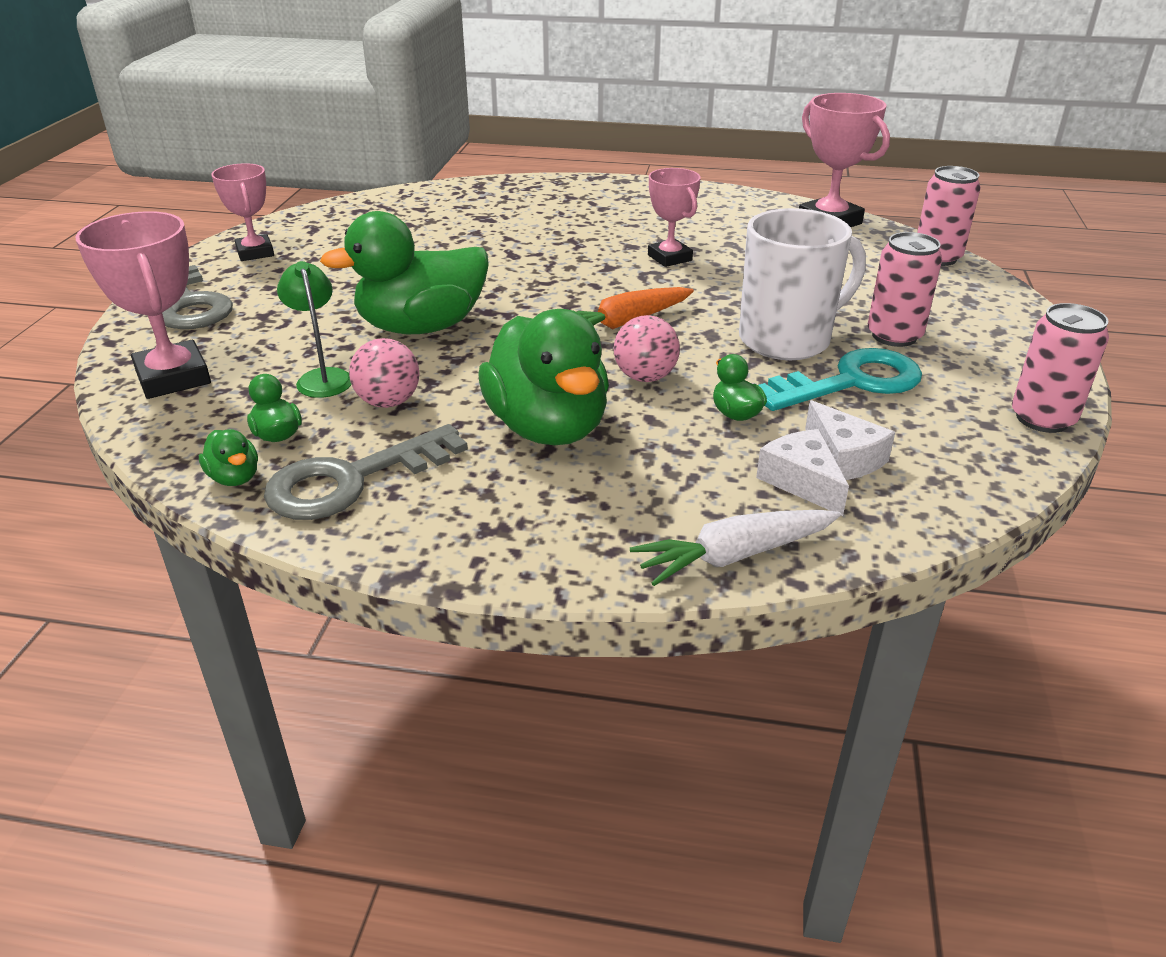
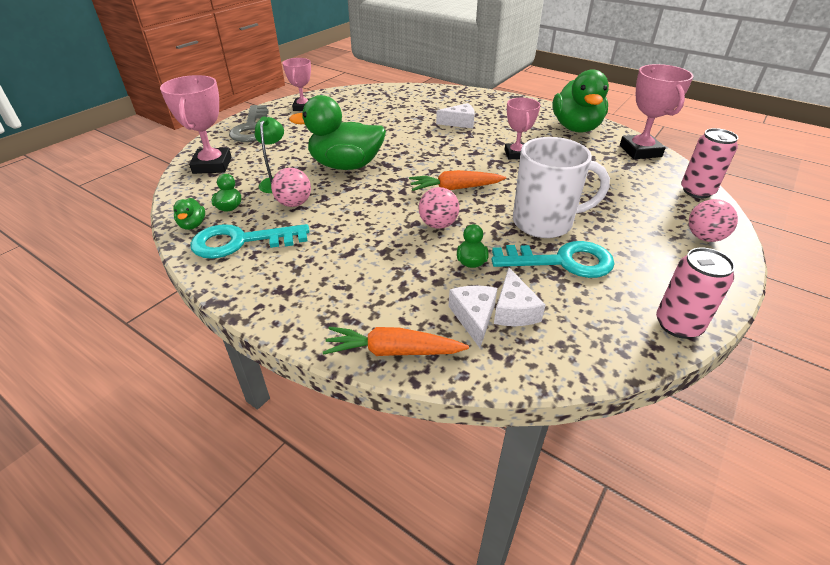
camera: 25 degrees right, 5 degrees up
grey key [264,424,468,520] -> turquoise key [190,224,309,259]
green duck [478,309,609,445] -> green duck moved to [552,69,609,133]
white carrot [630,510,841,586] -> orange carrot [323,327,469,356]
pink can [868,232,942,347] -> none
none -> white cheese [436,103,475,128]
none -> pink ball [689,199,738,242]

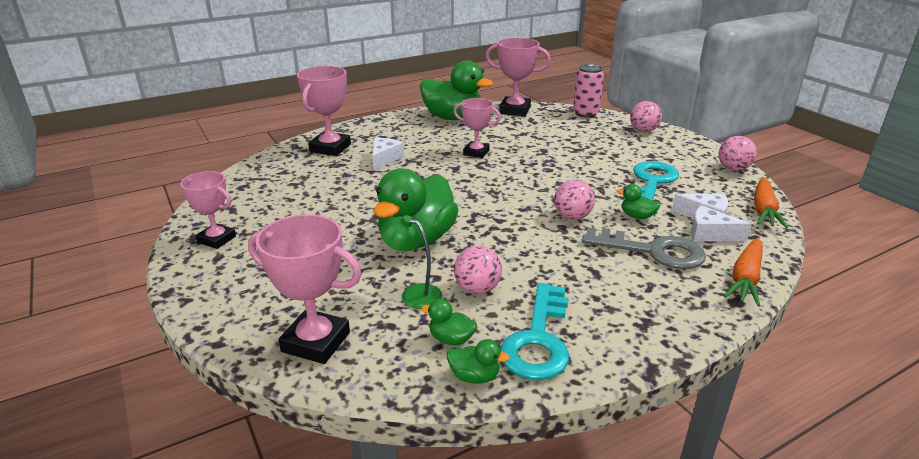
camera: 65 degrees left, 10 degrees down
grey key [229,105,269,142] -> grey key moved to [582,228,706,269]
orange carrot [409,170,506,191] -> orange carrot moved to [754,177,788,228]
white mug [513,137,610,238] -> none
pink can [656,248,735,339] -> pink ball [719,136,757,171]
none -> pink trophy [297,66,351,156]

